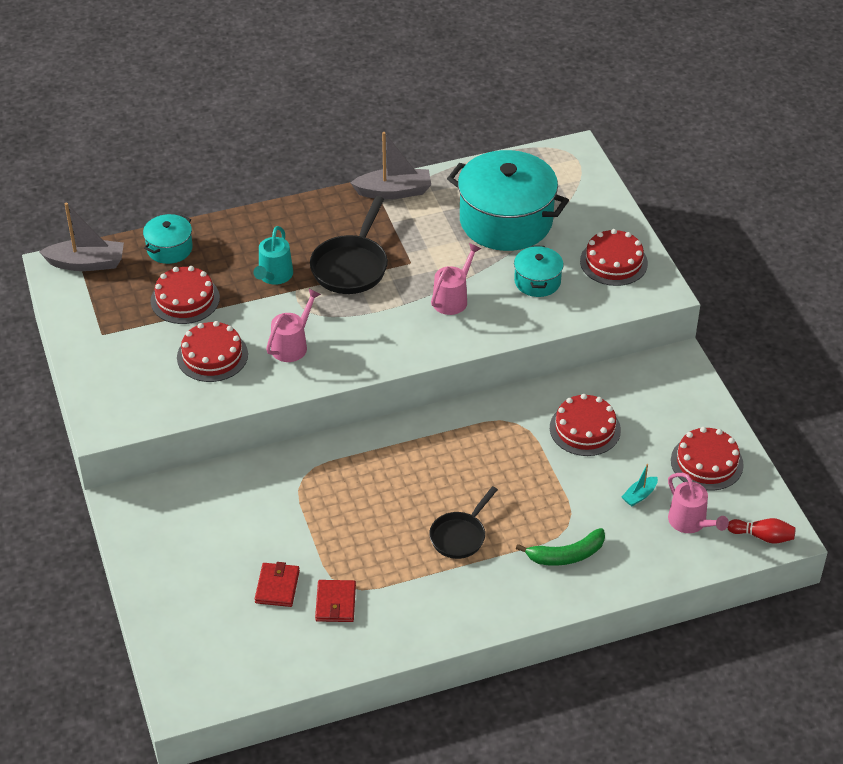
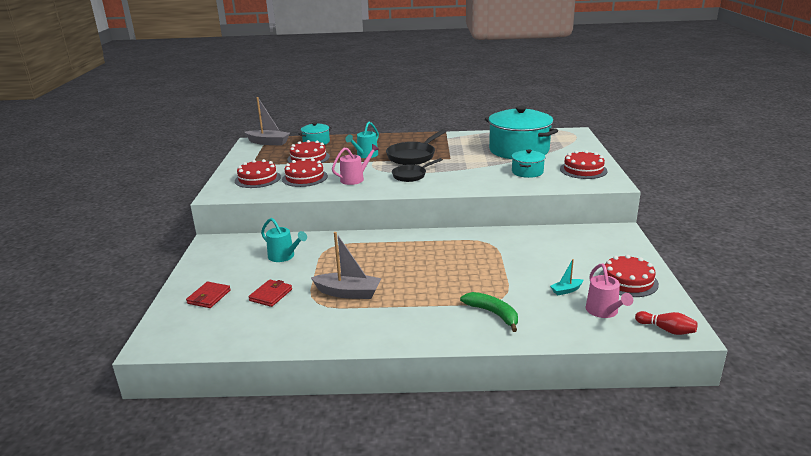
camera: 20 degrees right, 20 degrees down
red wallet [315,580,356,622] -> red wallet moved to [186,282,231,308]
grey boat [350,132,431,199] -> grey boat moved to [311,232,382,299]
black pan [429,486,498,559] -> black pan moved to [392,158,442,182]
pink watering can [431,243,481,315] -> none
green banana [516,528,605,566] -> green banana turned 135 degrees counterclockwise [460,292,518,332]
red cake [550,394,621,456] -> red cake moved to [235,159,281,188]
none -> turquoise watering can [261,218,307,262]

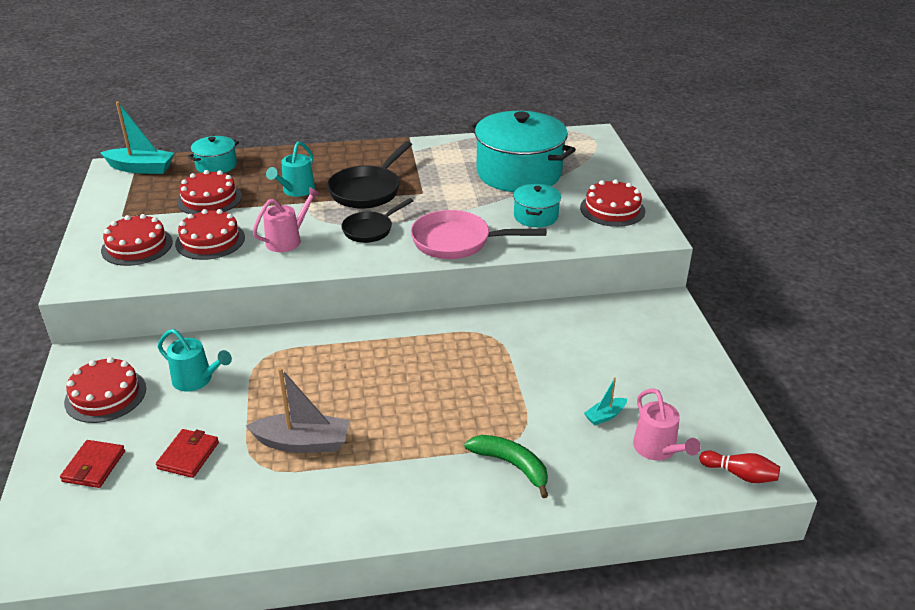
camera: 10 degrees left, 10 degrees up
grey boat [245,97,290,146] -> turquoise boat [100,102,174,174]
red cake [599,255,659,297] -> red cake moved to [64,357,146,423]
none -> pink pan [411,210,546,259]

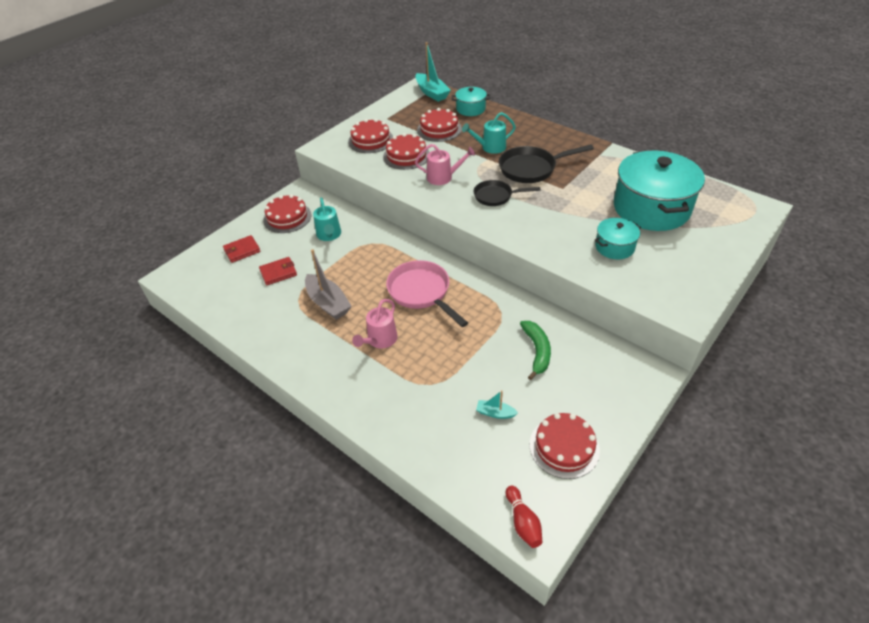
camera: 50 degrees right, 10 degrees up
pink pan [411,210,546,259] -> pink pan moved to [386,260,468,327]
green banana [464,435,548,498] -> green banana moved to [520,321,551,380]
red cake [580,179,645,227] -> red cake moved to [530,413,600,479]
pink watering can [633,389,701,461] -> pink watering can moved to [352,299,398,349]

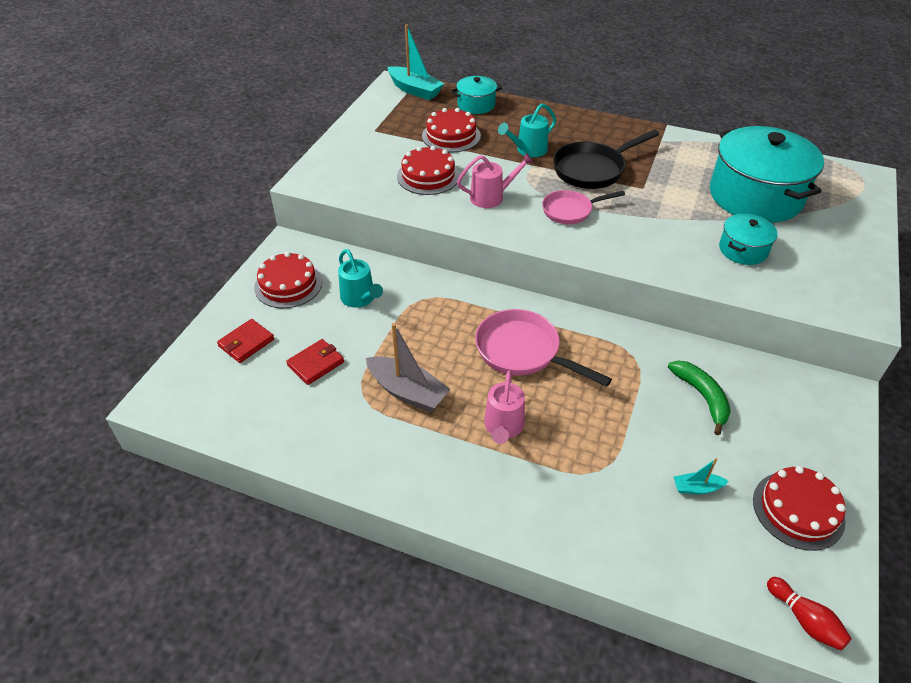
camera: 20 degrees left, 0 degrees up
red cake [348,119,393,153] -> none
black pan [473,180,541,206] -> pink pan [542,190,625,224]

